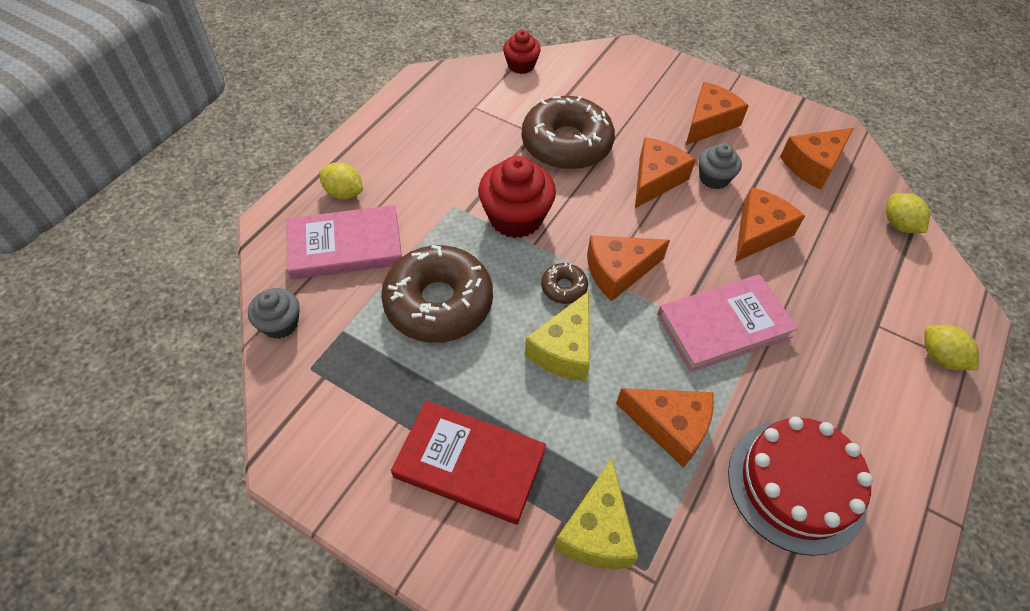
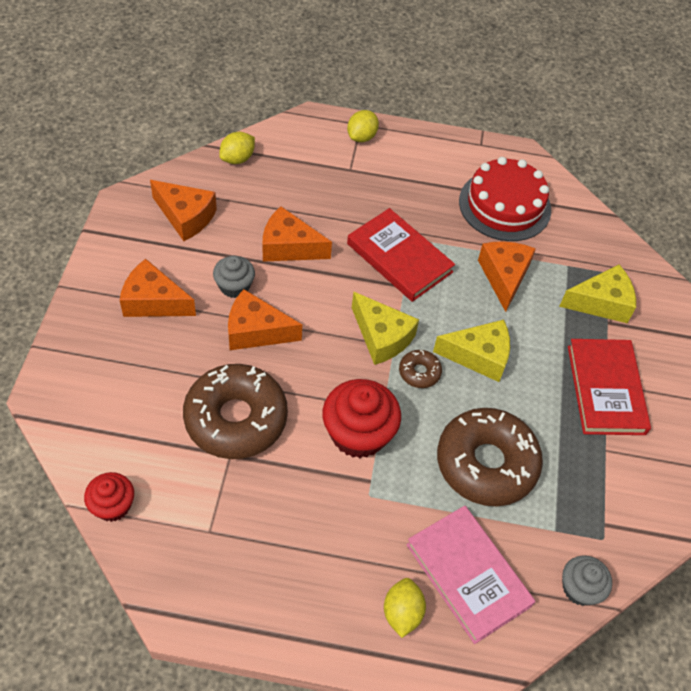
camera: 115 degrees left, 0 degrees up
orange cheese [587,235,670,301] -> yellow cheese [352,292,419,365]
pink book [657,274,798,372] -> red book [347,208,455,302]

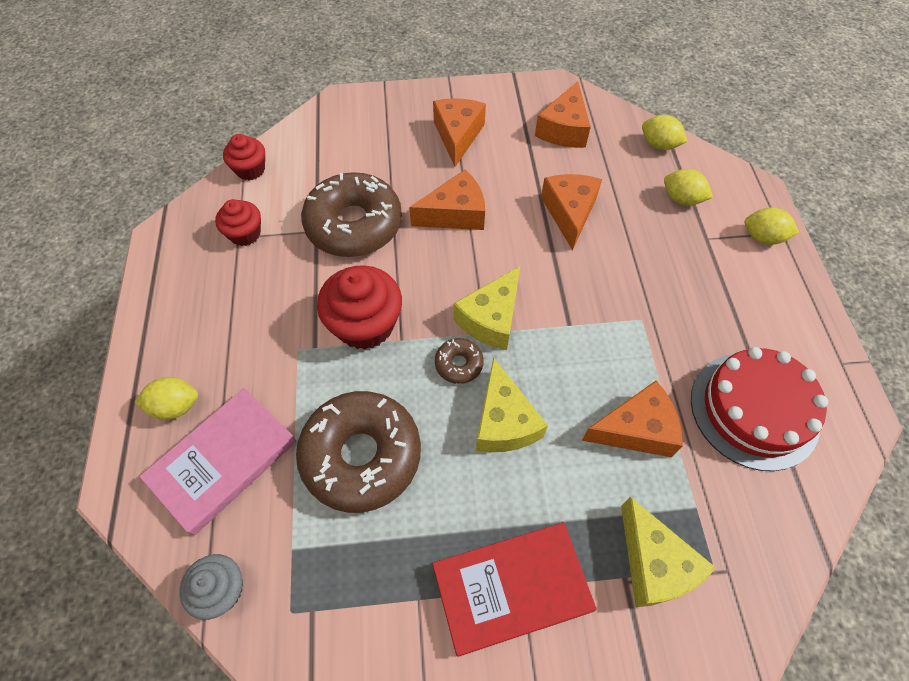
camera: 80 degrees right, 5 degrees up
grey cupcake [213,256,255,298] -> none
orange cheese [228,289,302,350] -> orange cheese turned 75 degrees clockwise [409,170,485,230]
red book [347,208,455,302] -> none
none -> red cupcake [215,199,261,246]
none -> yellow lemon [664,169,713,206]

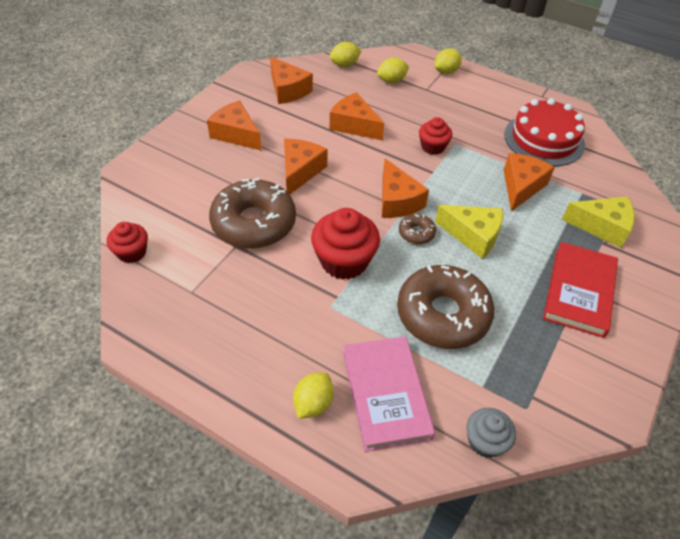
camera: 55 degrees left, 10 degrees down
red cupcake [215,199,261,246] -> red cupcake moved to [419,117,452,155]
yellow cheese [453,266,520,350] -> orange cheese [382,158,429,218]

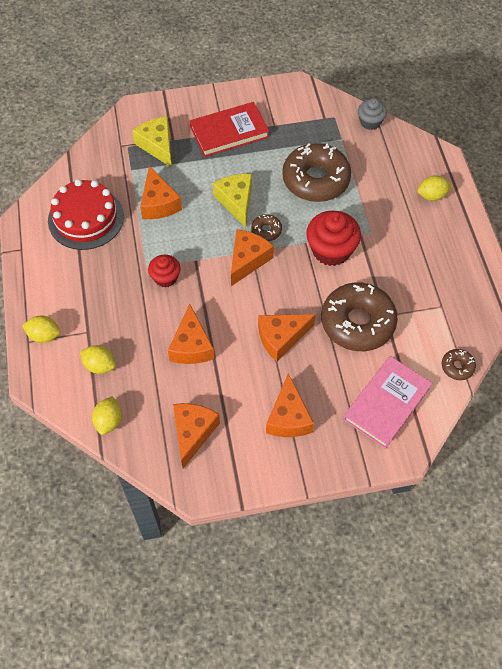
camera: 130 degrees left, 10 degrees up
red cupcake [107,222,148,263] -> brown donut [442,349,476,380]
yellow lemon [329,42,361,67] -> yellow lemon turned 75 degrees clockwise [92,396,122,435]
pink book [343,336,435,452] -> pink book moved to [343,356,432,449]
orange cheese [504,153,555,211] -> orange cheese turned 90 degrees counterclockwise [140,166,182,219]

